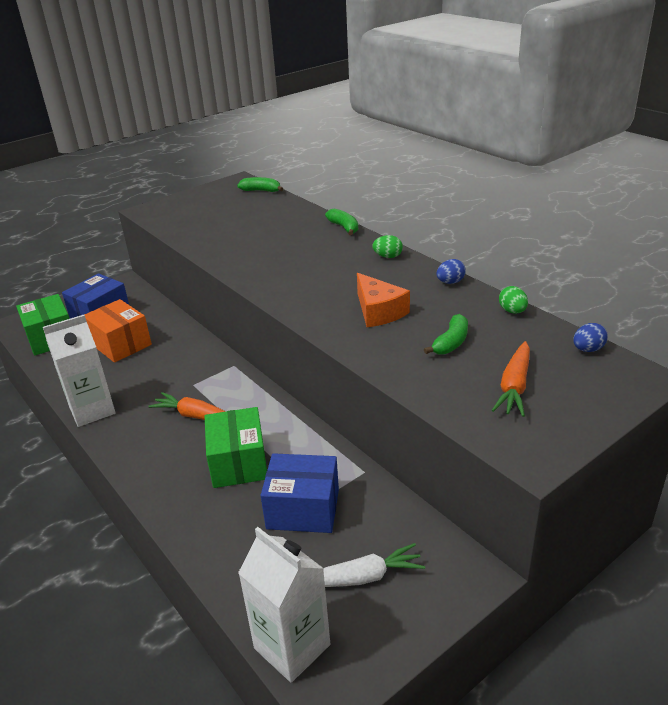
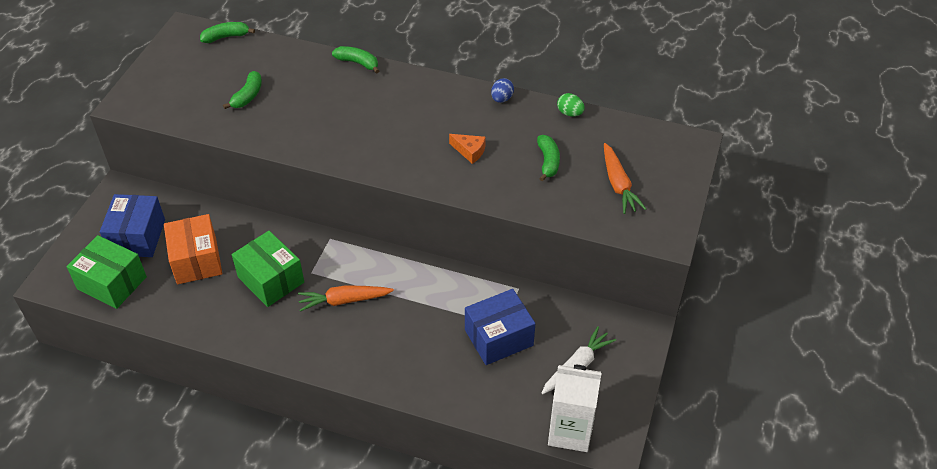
camera: 35 degrees left, 15 degrees up
white carton [43,315,116,427] -> none
orange box [84,299,152,363] -> orange box turned 60 degrees clockwise [164,214,222,284]
green box [205,407,267,488] -> green box moved to [232,231,304,307]
orange cheese [357,273,410,327] -> orange cheese [449,134,486,164], size x0.62
green egg [372,235,403,258] -> none
blue egg [573,323,608,352] -> none
none -> green banana [223,71,262,109]

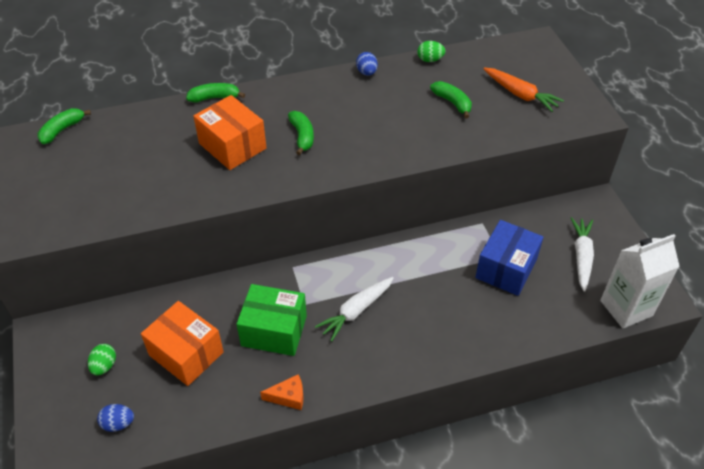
camera: 35 degrees left, 0 degrees up
green box [66,235,147,309] -> blue egg [97,404,134,432]
blue box [100,194,165,257] -> green egg [88,344,116,375]
green banana [223,71,262,109] -> green banana moved to [288,111,314,155]
orange carrot [298,285,394,312] -> white carrot [315,277,394,342]
orange cheese [449,134,486,164] -> orange cheese moved to [260,374,304,410]
none -> orange box [193,95,266,170]

